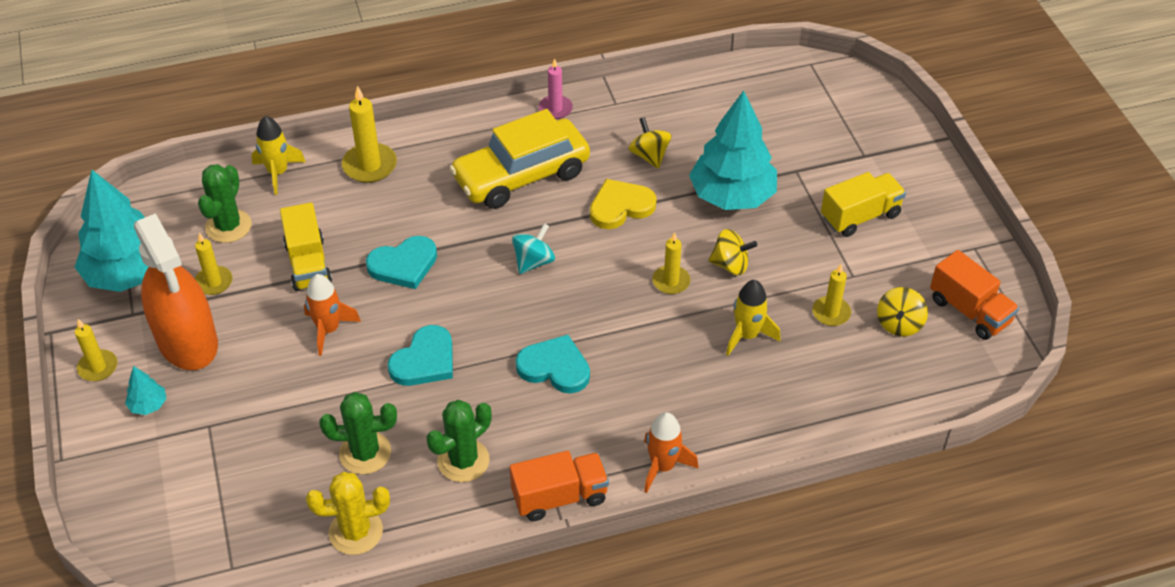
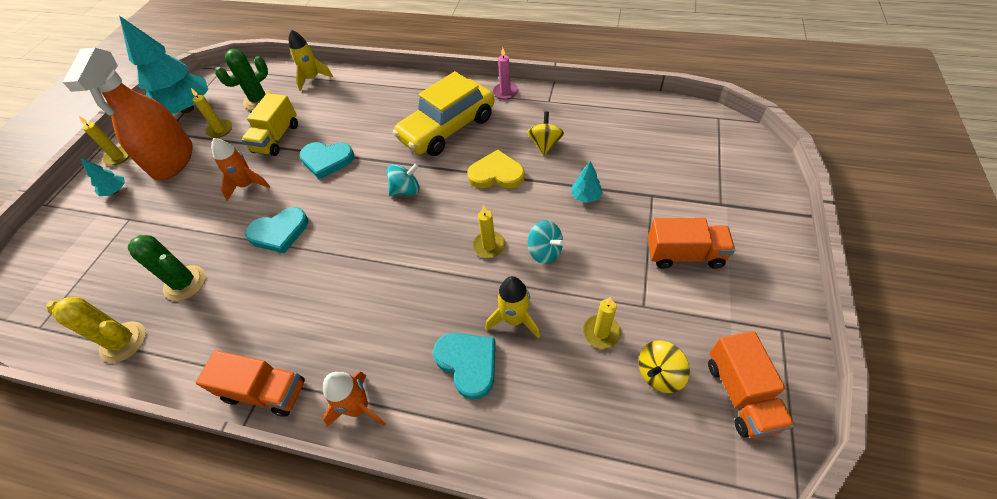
camera: 35 degrees right, 5 degrees up
yellow candle [342,86,397,183] -> none
green cactus [427,400,492,482] -> none
yellow car [449,109,590,209] -> yellow car turned 45 degrees counterclockwise [393,71,495,156]
turquoise heart [516,335,590,393] -> turquoise heart moved to [433,333,495,400]
turquoise tree [689,91,777,210] -> turquoise tree [571,161,603,203], size x0.41
yellow spinning top [709,229,757,275] -> turquoise spinning top [528,220,565,264]
yellow truck [821,172,906,237] -> orange truck [648,218,735,269]

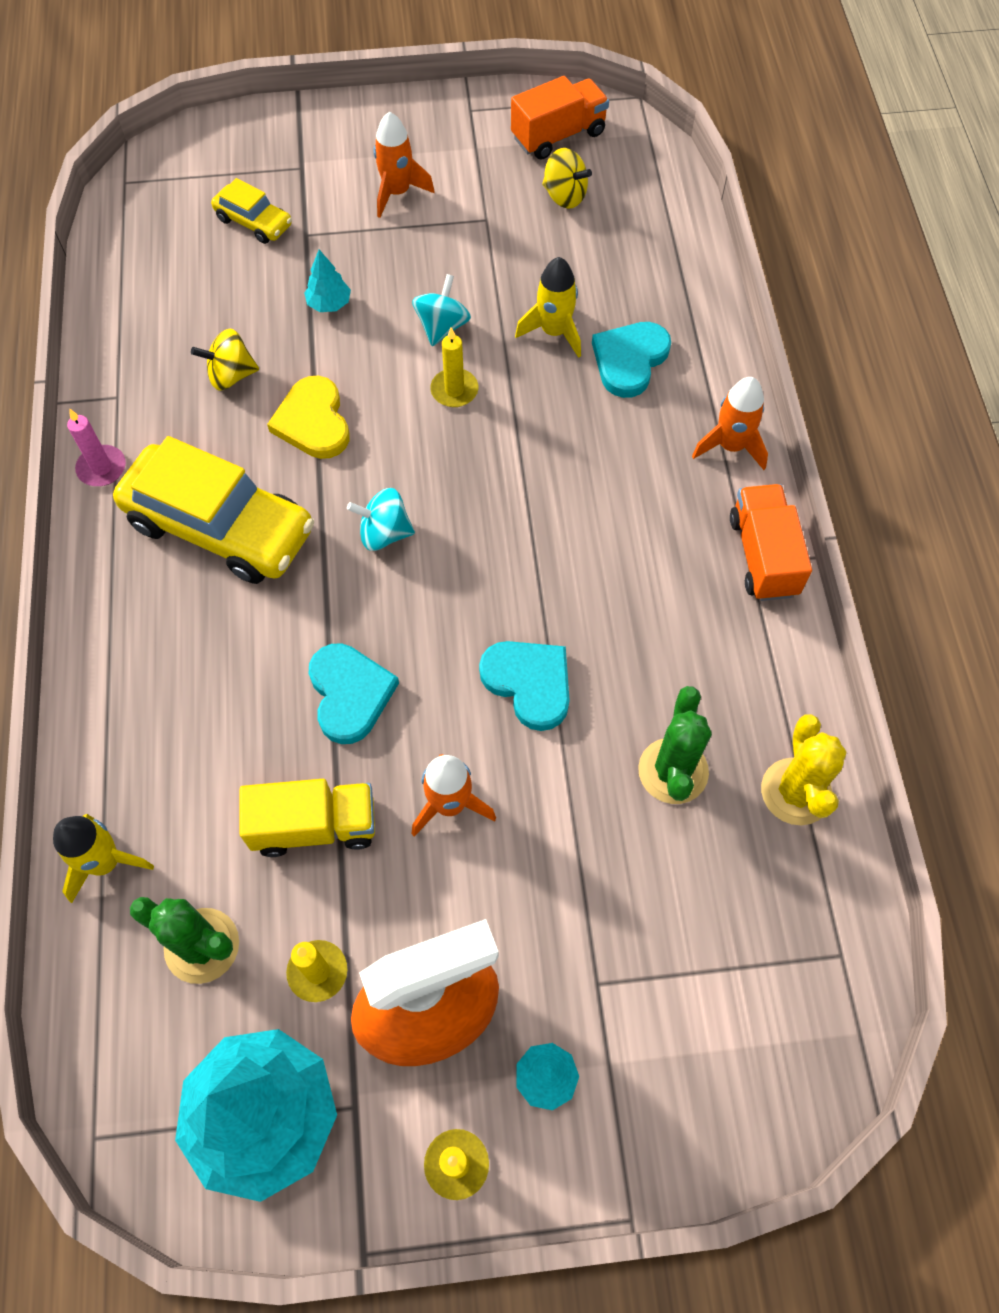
camera: 115 degrees left, 10 degrees up
turquoise spinning top [387,163,420,196] -> turquoise spinning top turned 45 degrees counterclockwise [347,488,415,551]
yellow candle [583,297,621,349] -> none
orange truck [648,218,735,269] -> orange rocket [374,112,435,218]
none -> yellow car [211,178,292,244]

